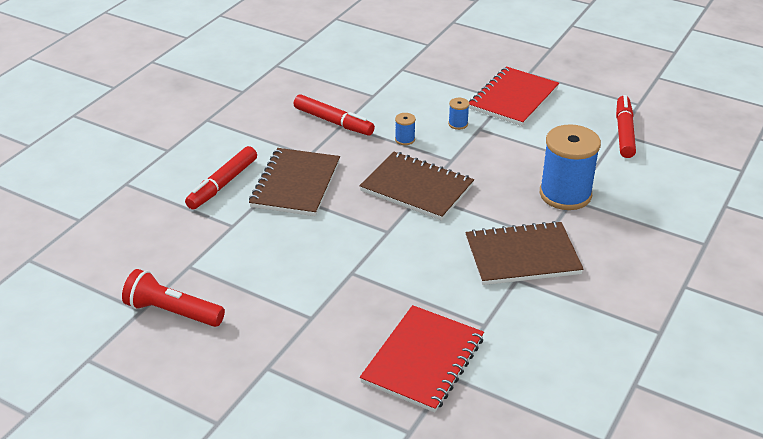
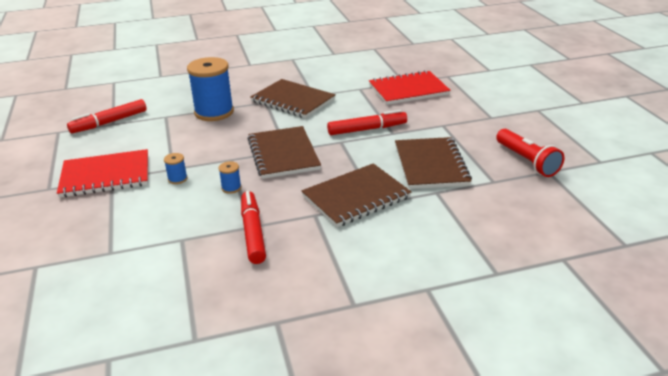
camera: 135 degrees left, 5 degrees down
red marker [185,146,257,209] -> red marker moved to [327,110,407,135]
none -> brown notebook [395,137,472,189]

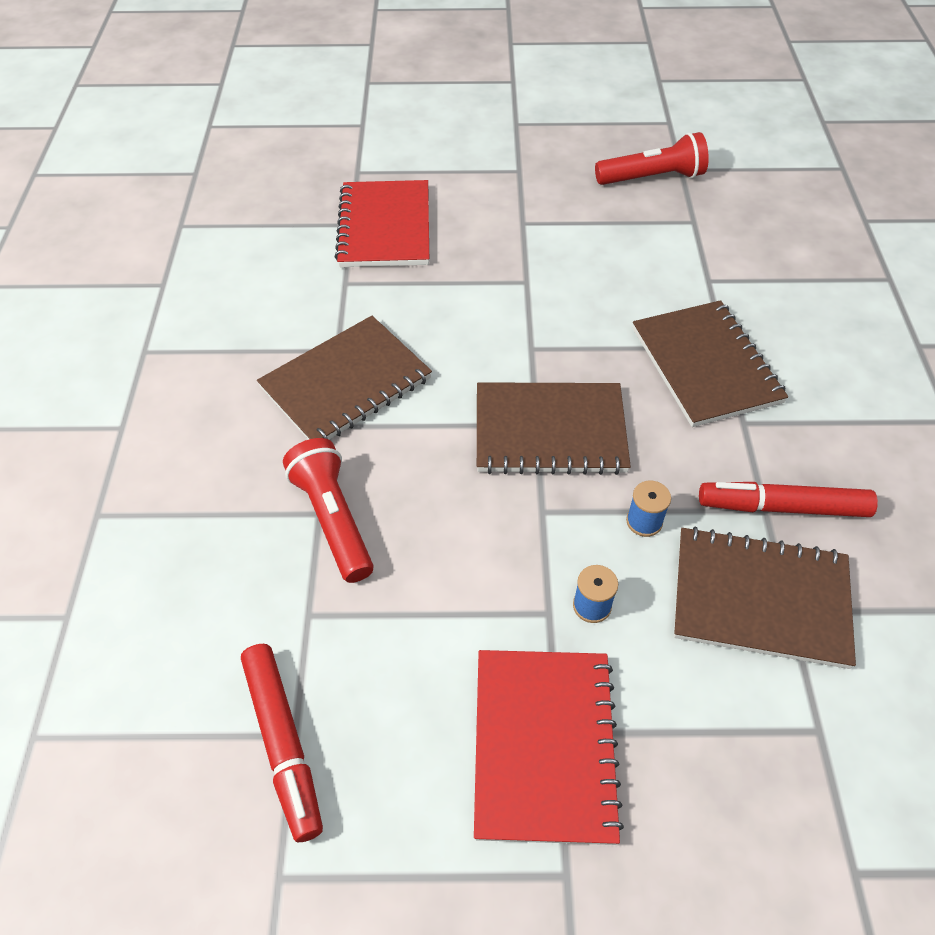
camera: 75 degrees left, 20 degrees up
blue spool [187,57,234,121] -> red flashlight [283,438,374,583]
red marker [327,110,407,135] -> none
brown notebook [395,137,472,189] -> brown notebook moved to [674,527,856,669]

